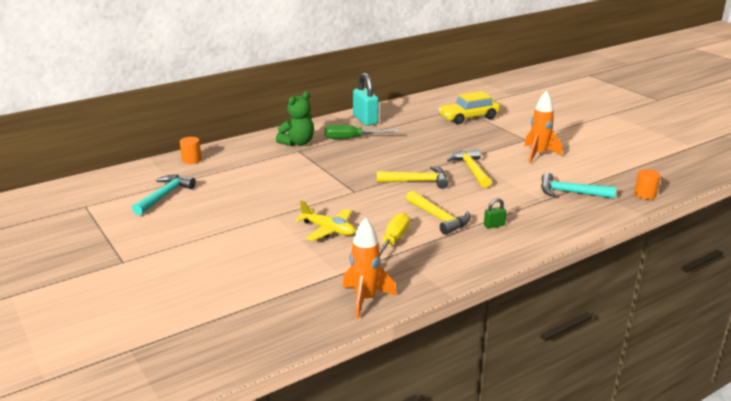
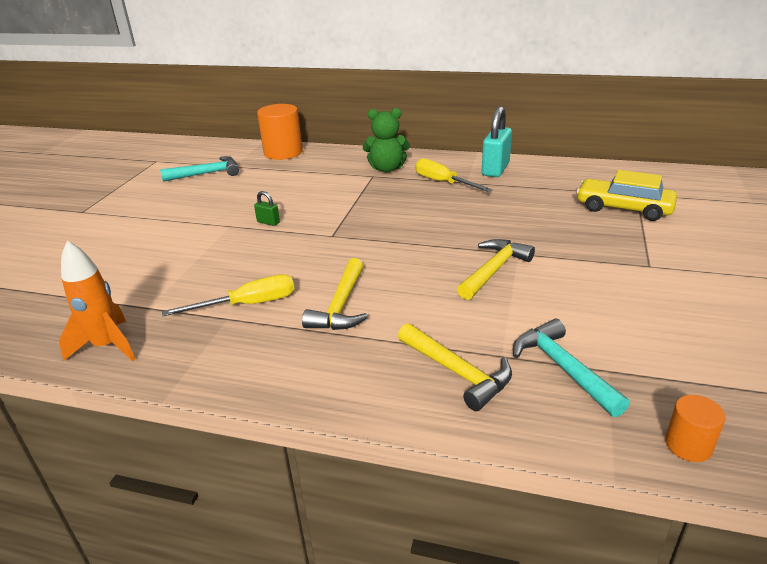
camera: 50 degrees right, 5 degrees up
orange cylinder [180,137,202,164] -> orange cylinder [257,104,303,160], size x1.93
yellow plane [295,200,355,241] -> none
green screwdriver [325,125,399,139] -> yellow screwdriver [415,158,493,192]
yellow hammer [377,166,449,189] -> yellow hammer moved to [398,323,512,411]
green padlock [484,198,507,229] -> green padlock moved to [254,191,280,226]
orange rocket [524,91,562,163] -> none

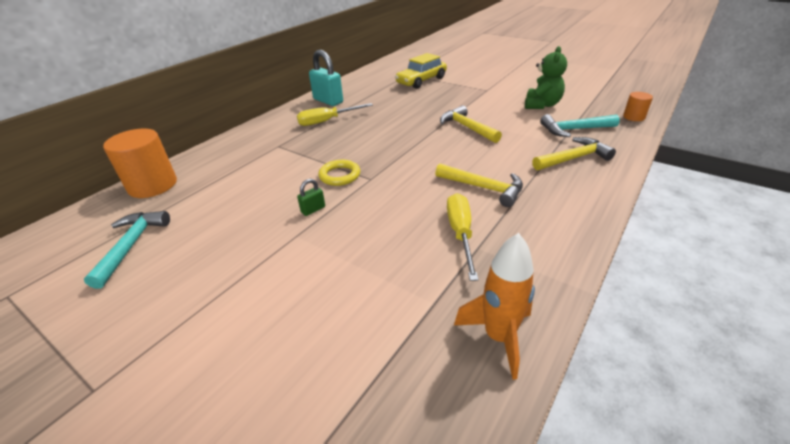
camera: 70 degrees left, 5 degrees up
green teddy bear [363,108,410,172] -> green teddy bear moved to [525,46,567,109]
none -> yellow ring [318,159,360,186]

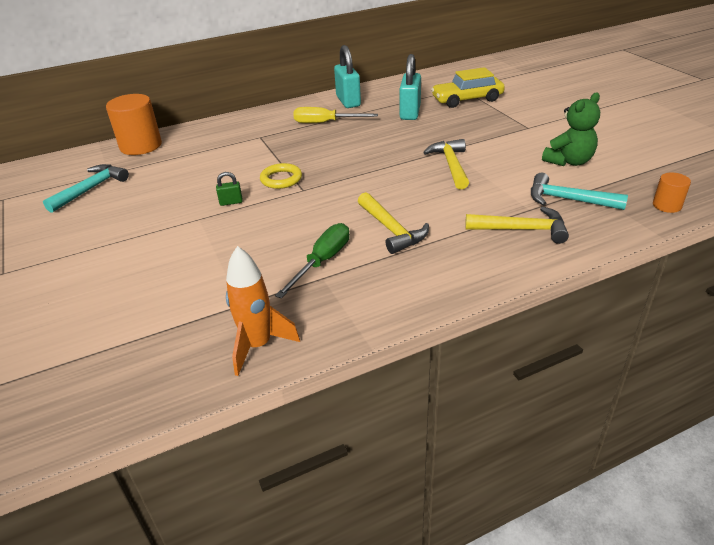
camera: 30 degrees right, 0 degrees up
yellow screwdriver [447,193,478,281] -> green screwdriver [275,223,350,299]
none -> turquoise padlock [399,54,421,120]

